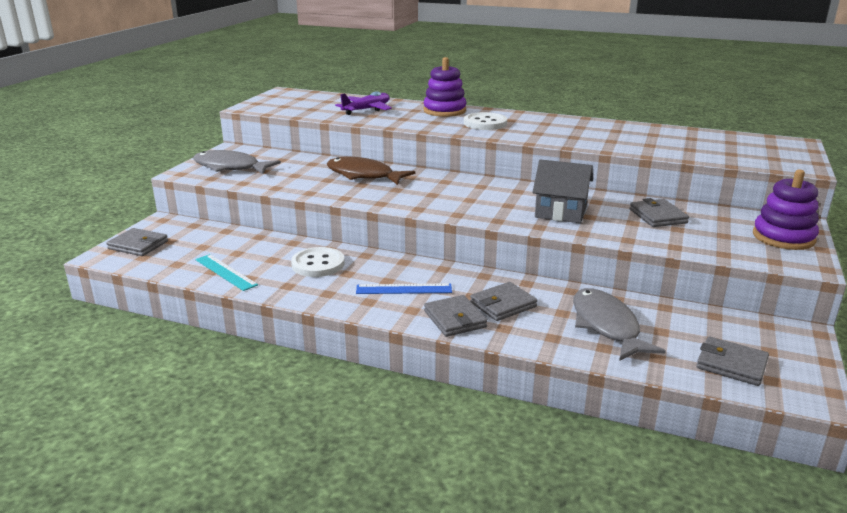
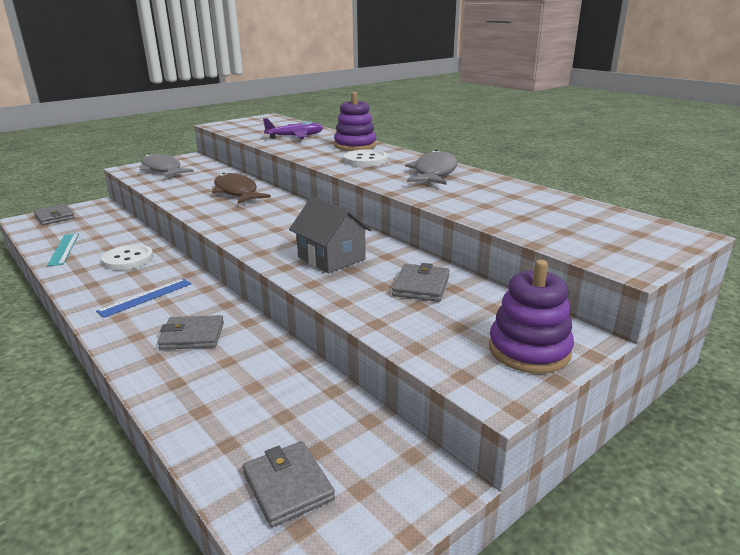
camera: 30 degrees right, 0 degrees up
blue ruler [356,283,452,294] -> blue ruler turned 75 degrees counterclockwise [96,279,192,318]
grey wallet [424,295,487,337] -> none
grey fish [573,288,666,361] -> grey fish moved to [405,149,458,185]

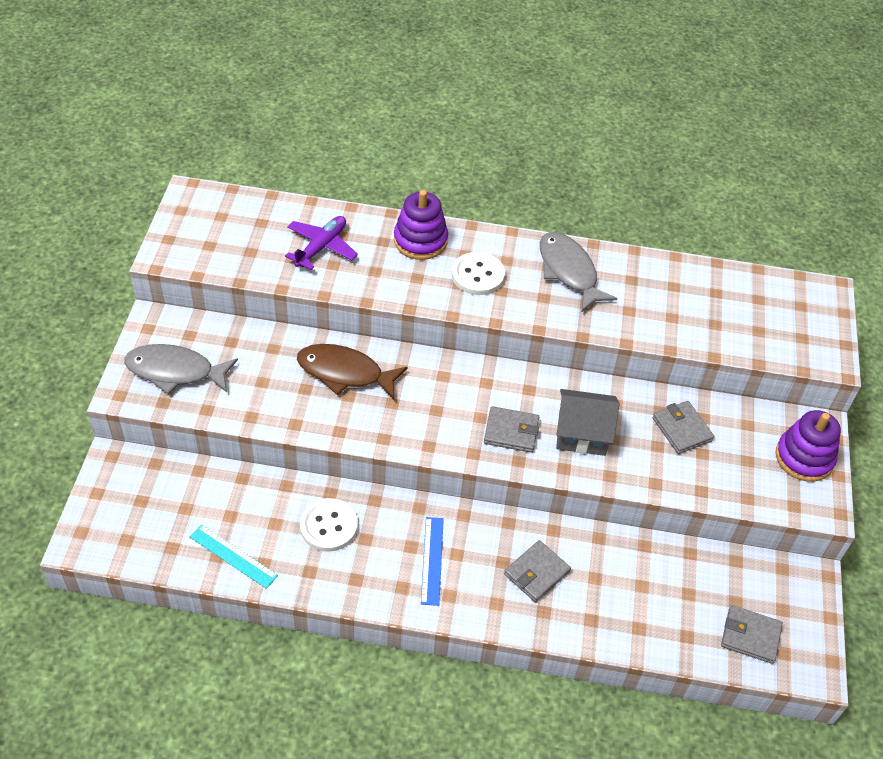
camera: 45 degrees left, 25 degrees up
grey wallet [33,204,75,225] -> grey wallet moved to [484,406,539,453]

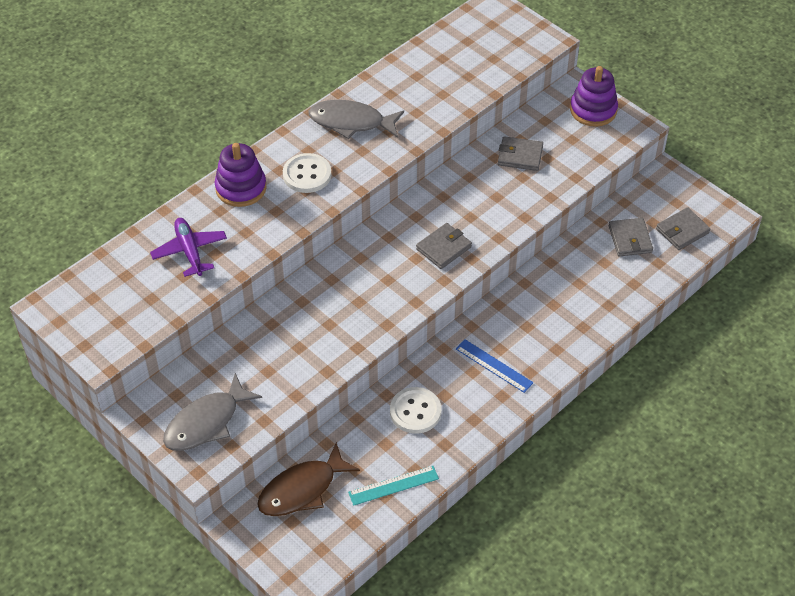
camera: 50 degrees left, 0 degrees up
brown fish [297,344,407,399] -> brown fish moved to [257,442,360,516]
grey wallet [504,540,571,602] -> grey wallet moved to [609,218,653,256]
grey house [556,389,619,456] -> none

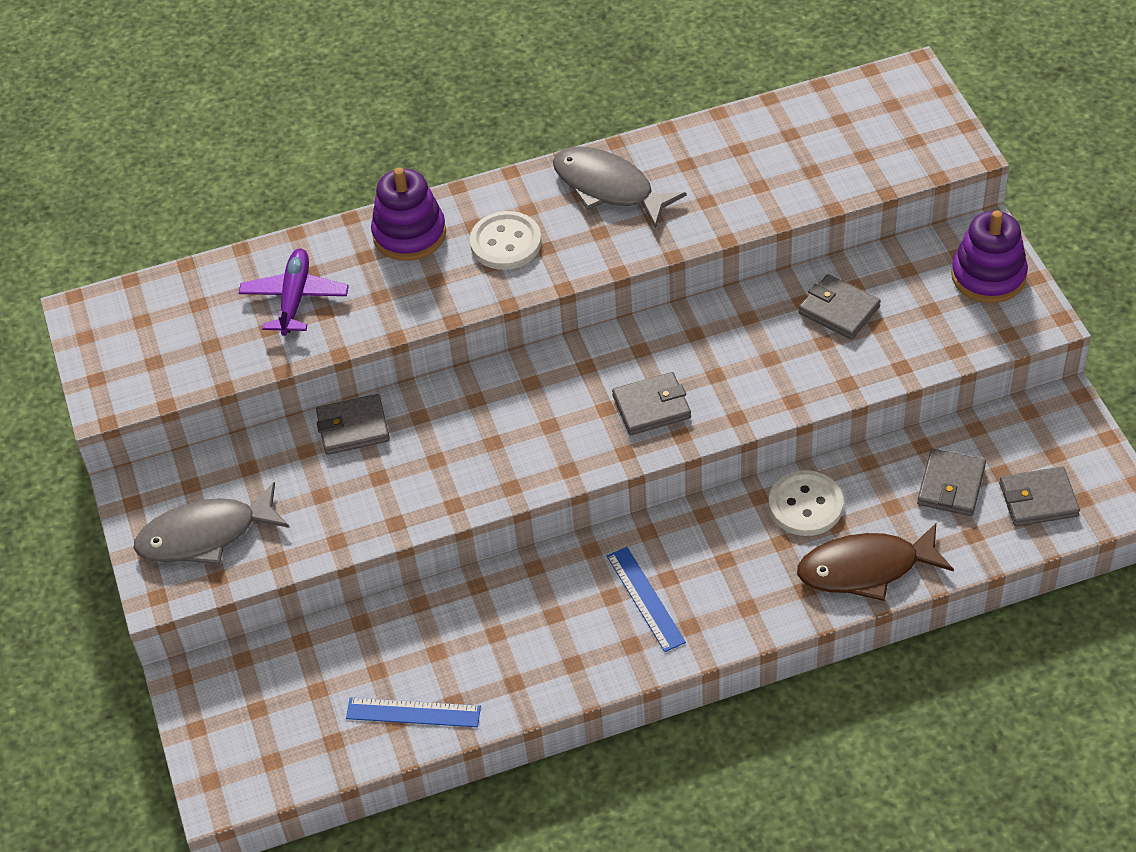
camera: 30 degrees right, 0 degrees up
brown fish [257,442,360,516] -> brown fish moved to [797,523,954,601]
turquoise ruler [348,466,439,506] -> blue ruler [346,697,481,727]
white button [390,387,441,434] -> white button moved to [769,470,844,536]
none -> grey wallet [316,394,390,455]

